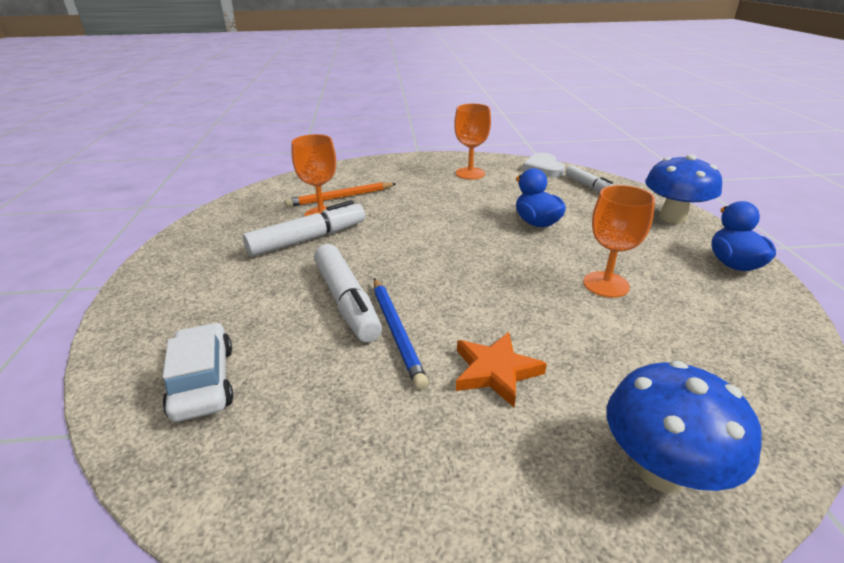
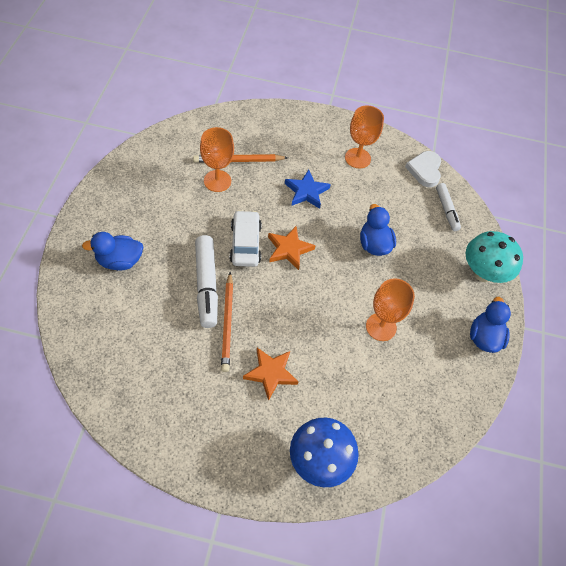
camera: 10 degrees right, 25 degrees up
white car [163,322,234,422] -> white car moved to [230,210,262,267]
white marker [243,200,365,257] -> none
blue pencil [374,278,428,390] -> orange pencil [221,272,233,372]
blue mushroom [645,154,722,224] -> turquoise mushroom [466,231,523,283]
none -> blue duck [82,232,143,271]
none -> orange star [268,226,316,270]
none -> blue star [285,169,331,209]

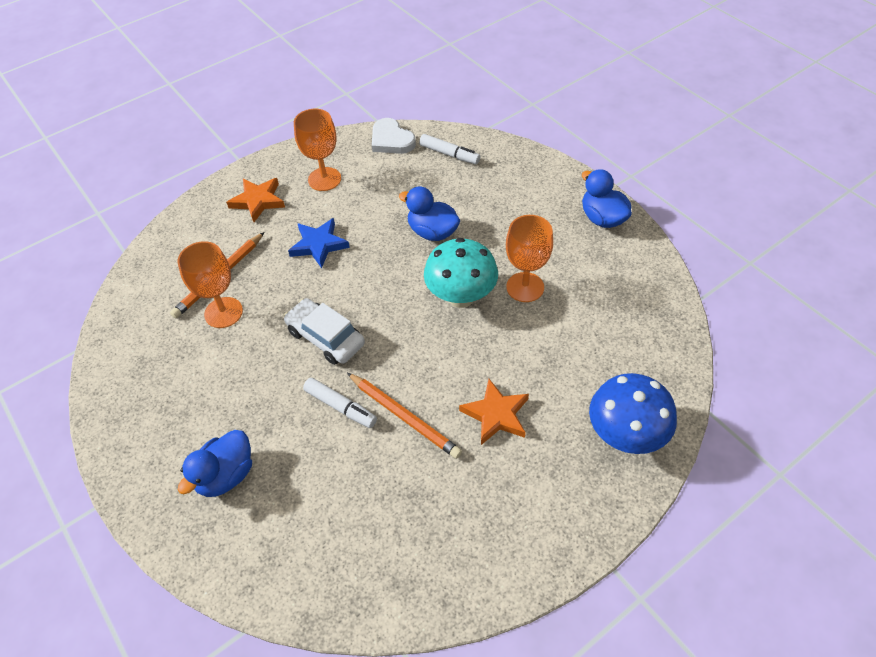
camera: 40 degrees left, 5 degrees down
white marker [195,235,218,328] -> white marker [303,378,377,428], size x0.62
orange star [268,226,316,270] -> orange star moved to [226,178,285,222]
turquoise mushroom [466,231,523,283] -> turquoise mushroom moved to [424,238,498,308]

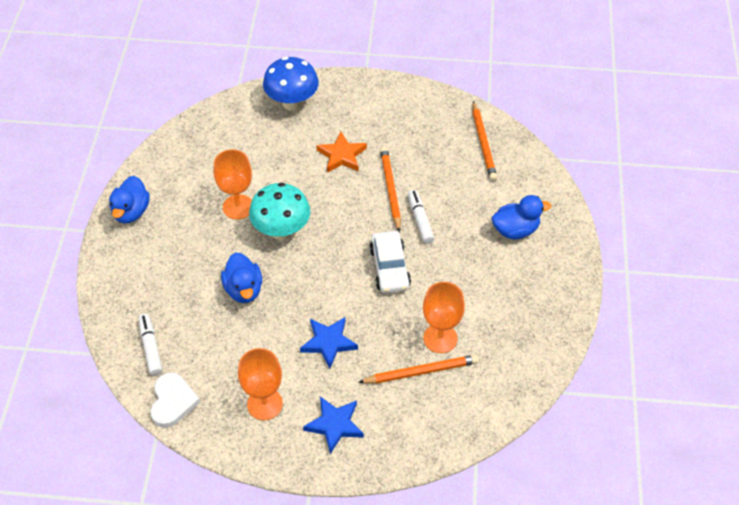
camera: 140 degrees left, 0 degrees up
orange star [226,178,285,222] -> blue star [303,396,364,454]
none -> orange pencil [472,101,497,181]

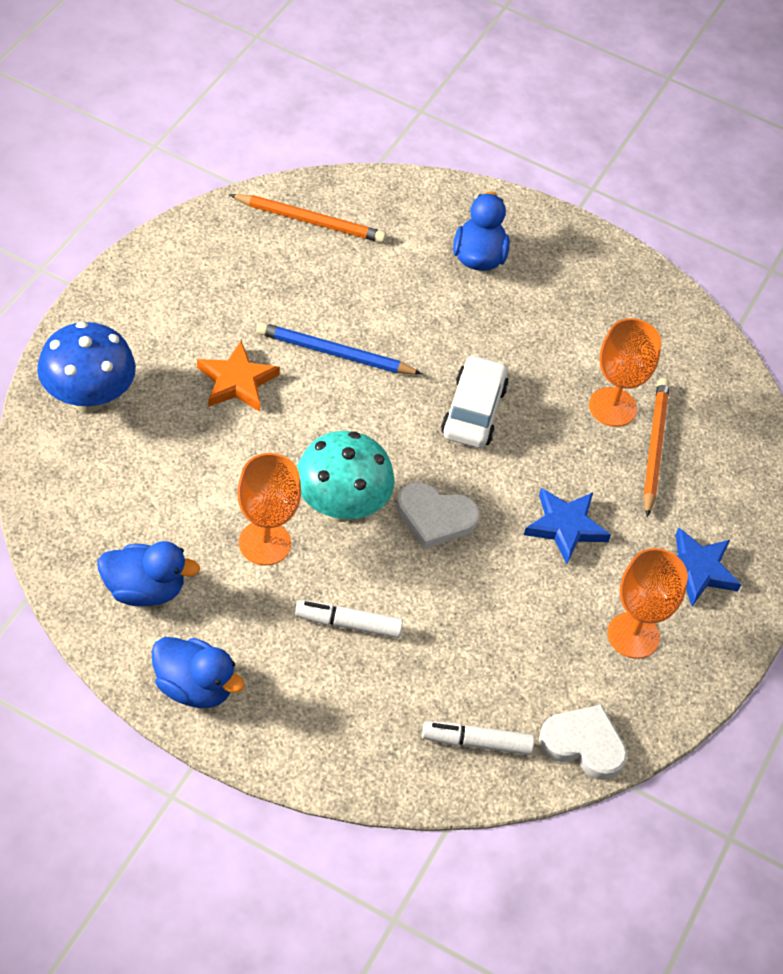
camera: 75 degrees left, 0 degrees up
blue duck [221,252,262,303] -> blue duck moved to [97,541,200,606]
white car [370,231,411,293] -> white car turned 90 degrees counterclockwise [441,354,509,448]
orange pencil [380,147,401,233] -> blue pencil [257,322,422,374]
white marker [408,190,434,244] -> white marker moved to [295,600,403,638]
none -> white heart [397,482,479,549]

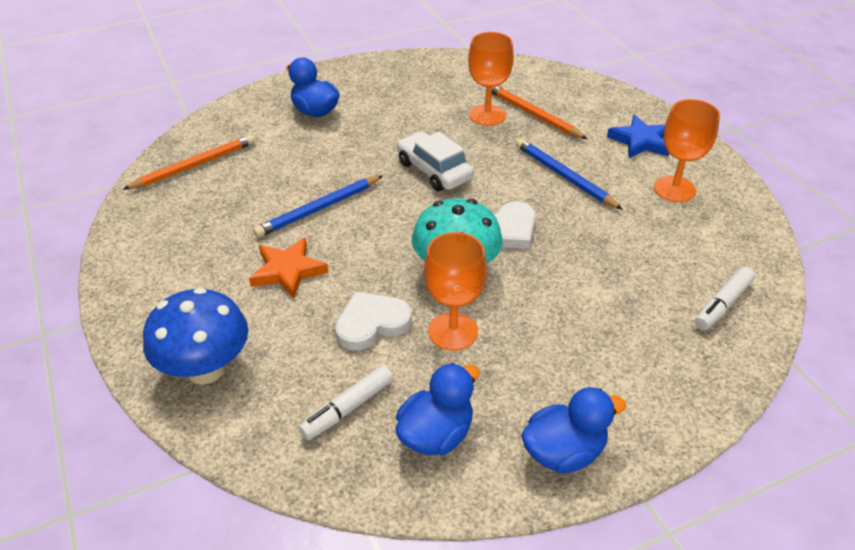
camera: 45 degrees left, 10 degrees down
white marker [295,600,403,638] -> white marker moved to [298,365,393,440]
blue star [524,488,611,564] -> blue pencil [516,138,623,210]
white heart [539,705,627,780] -> white heart moved to [335,292,412,351]

